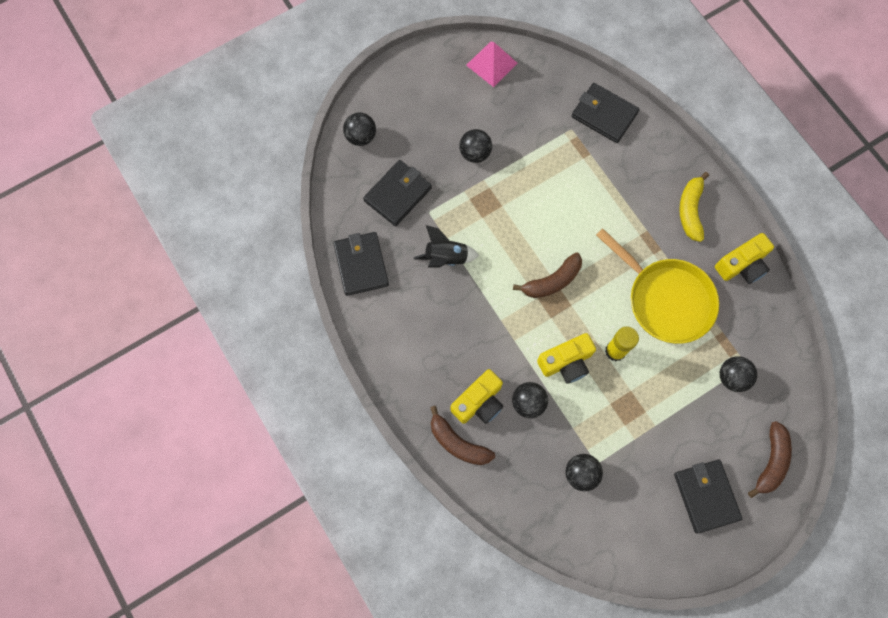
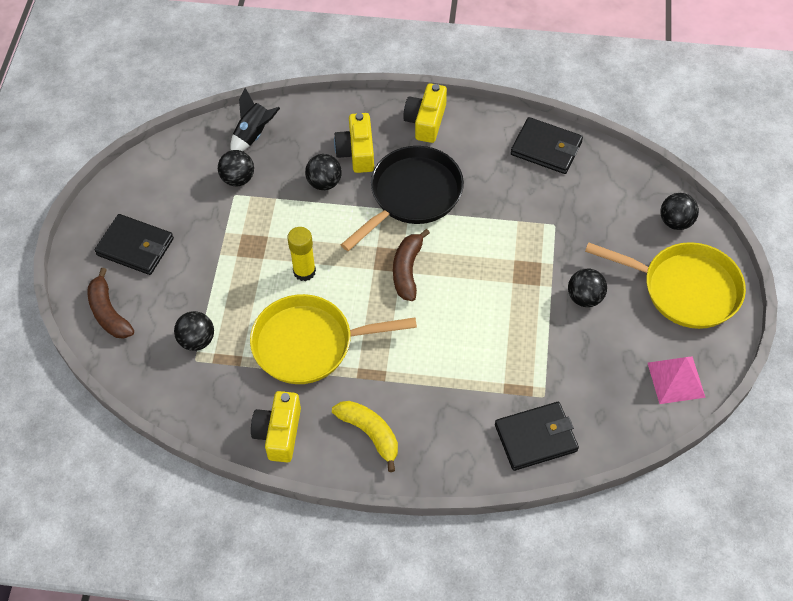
camera: 130 degrees right, 15 degrees down
black wallet [363,160,432,226] -> none
black rocket [414,225,479,268] -> black rocket moved to [230,88,280,151]
brown banana [430,406,495,465] -> none
yellow camera [537,333,596,384] -> yellow camera moved to [403,83,447,143]
none -> black pan [341,146,464,251]
none -> yellow pan [585,242,746,329]

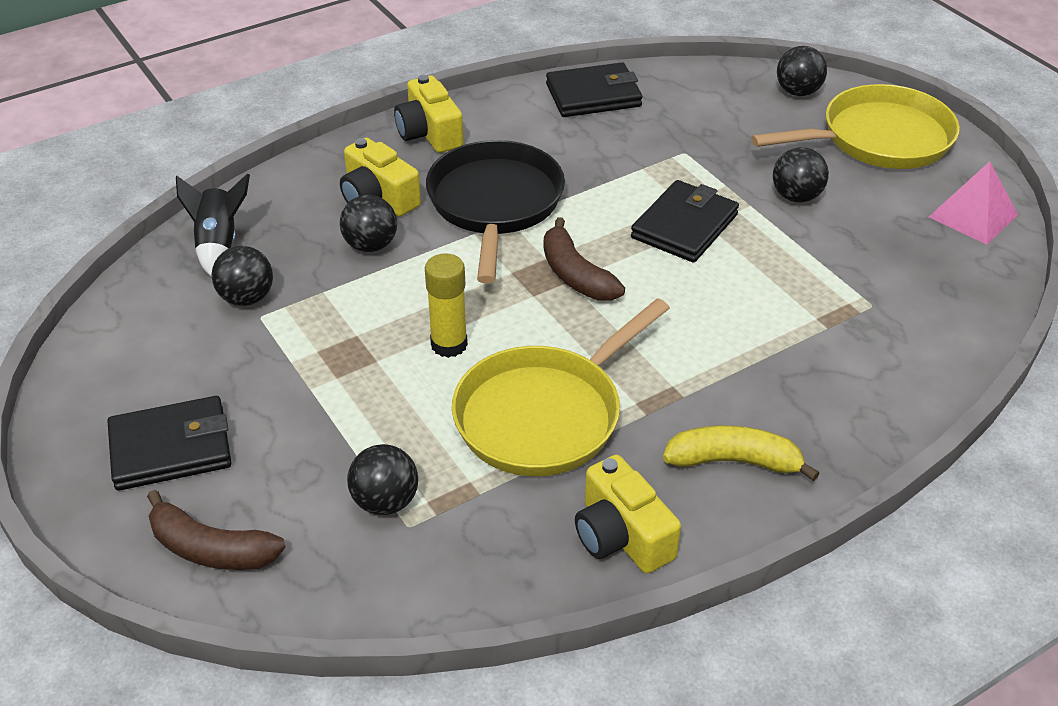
camera: 40 degrees left, 15 degrees down
black wallet [495,402,579,471] -> black wallet moved to [631,180,739,263]

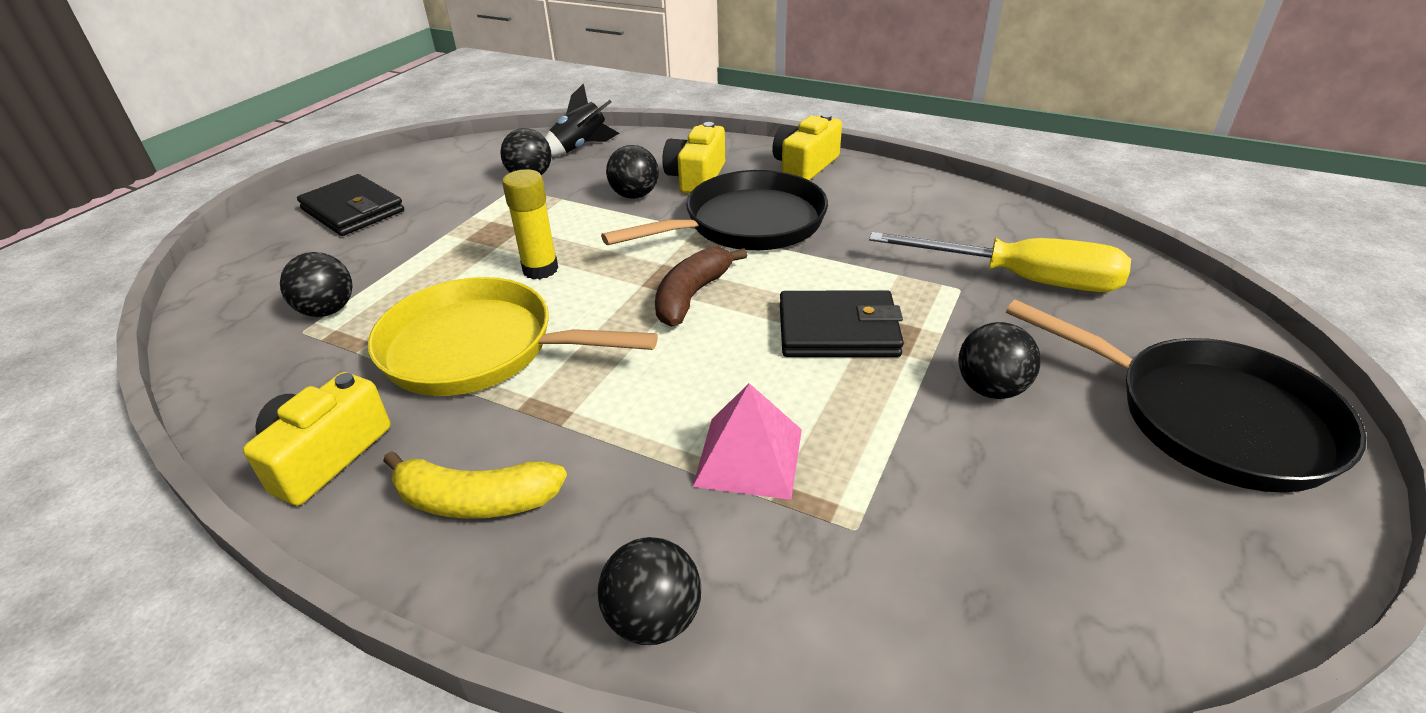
camera: 60 degrees right, 5 degrees down
brown banana [147,490,286,570] -> none
black wallet [546,62,642,117] -> none
yellow banana [663,425,819,481] -> yellow banana turned 120 degrees clockwise [383,451,567,519]
yellow pan [751,84,960,169] -> black pan [1006,299,1366,493]
black ball [777,46,827,96] -> black ball moved to [598,537,701,645]
pink pyramid [929,161,1018,245] -> pink pyramid moved to [693,383,802,500]
none -> yellow screwdriver [869,232,1131,292]

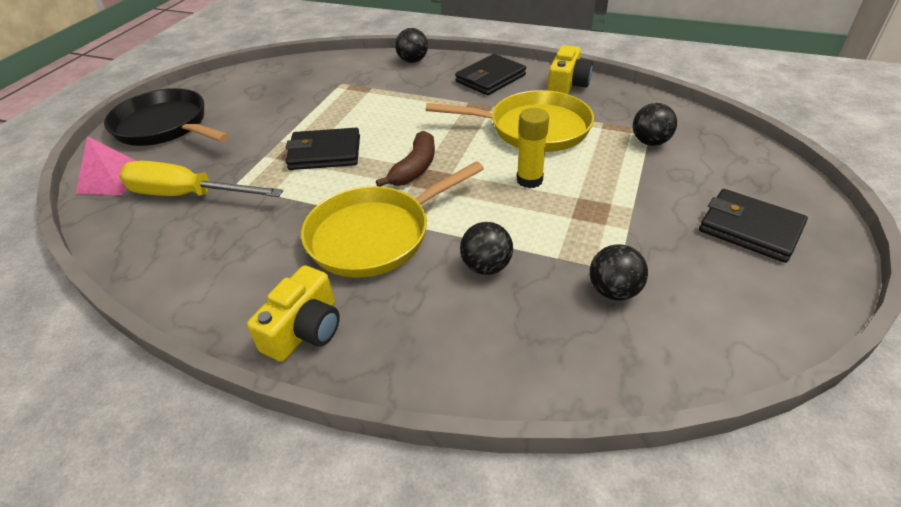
camera: 175 degrees right, 5 degrees up
yellow banana [383,451,567,519] -> black wallet [455,54,526,95]
black rocket [545,83,620,157] -> none
black pan [601,170,828,250] -> yellow pan [301,161,484,277]
yellow camera [662,122,725,194] -> none
pink pyramid [693,383,802,500] -> pink pyramid moved to [76,136,136,195]
black ball [958,322,1041,399] -> none

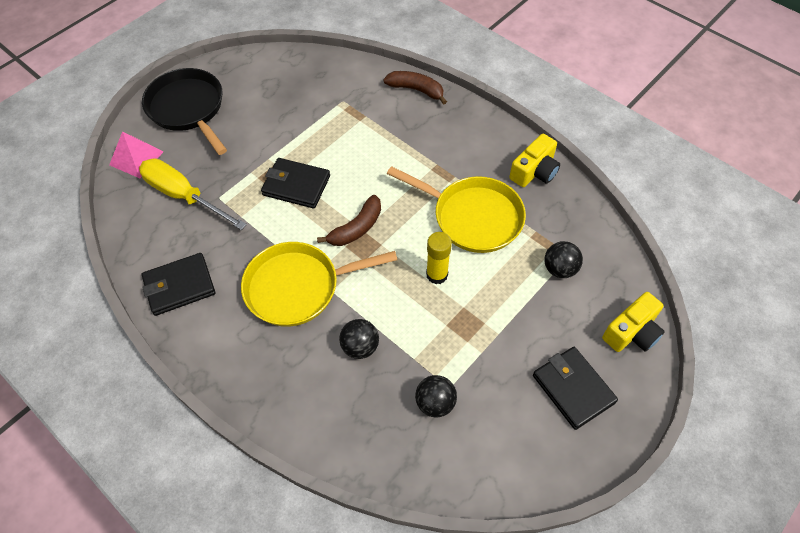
camera: 20 degrees right, 15 degrees up
yellow camera [247,265,340,362] -> yellow camera moved to [602,292,665,352]
black ball [395,28,428,63] -> brown banana [383,71,447,105]
black wallet [455,54,526,95] -> black wallet moved to [142,253,215,316]

